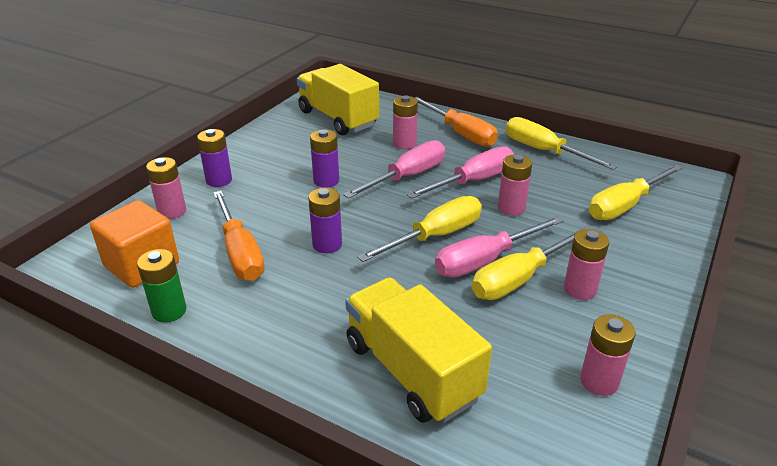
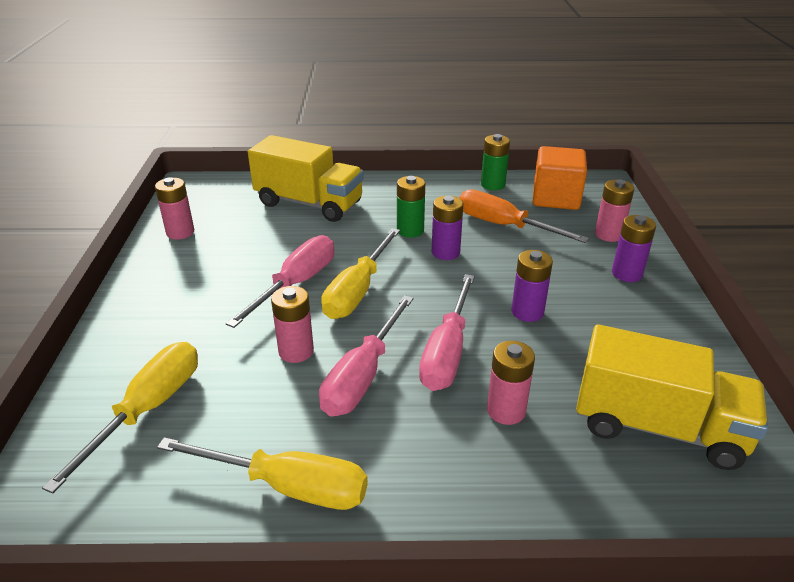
camera: 150 degrees right, 0 degrees up
orange screwdriver [415,97,498,147] -> none
yellow screwdriver [472,227,587,300] -> none
pink battery [564,229,609,300] -> none
none -> green battery [397,176,425,238]

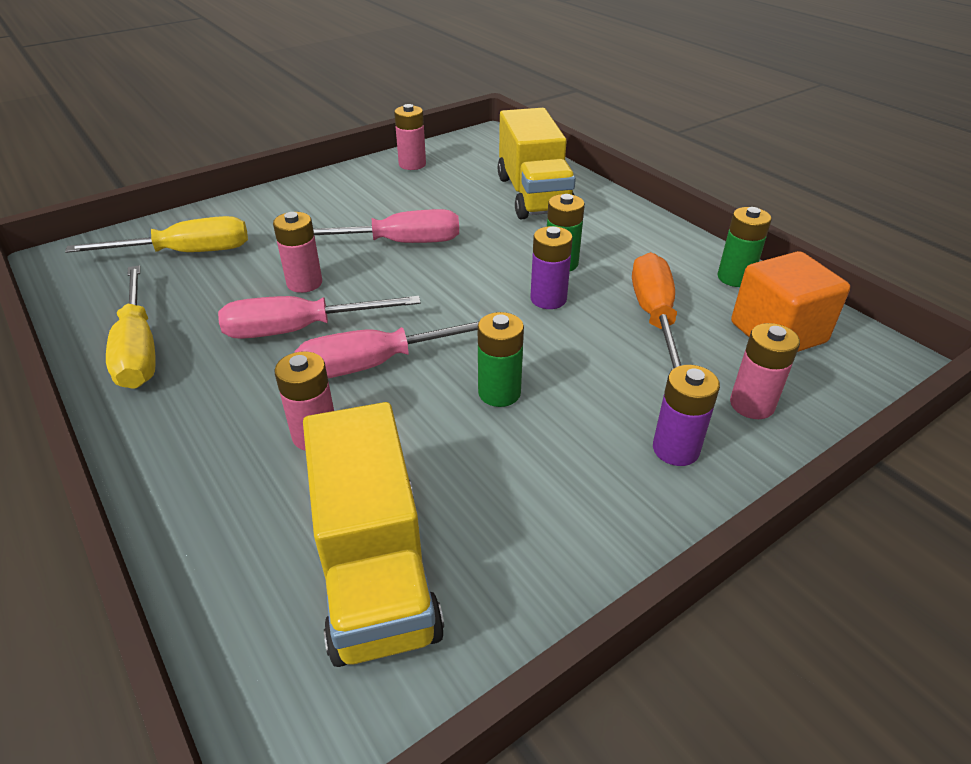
camera: 55 degrees right, 5 degrees up
yellow screwdriver [321,228,400,319] -> none
purple battery [511,250,553,322] -> green battery [478,312,524,407]

